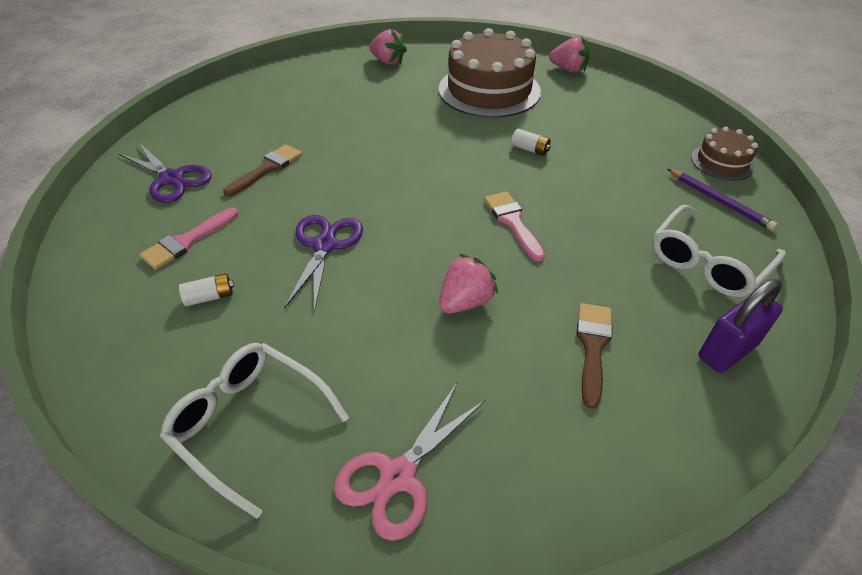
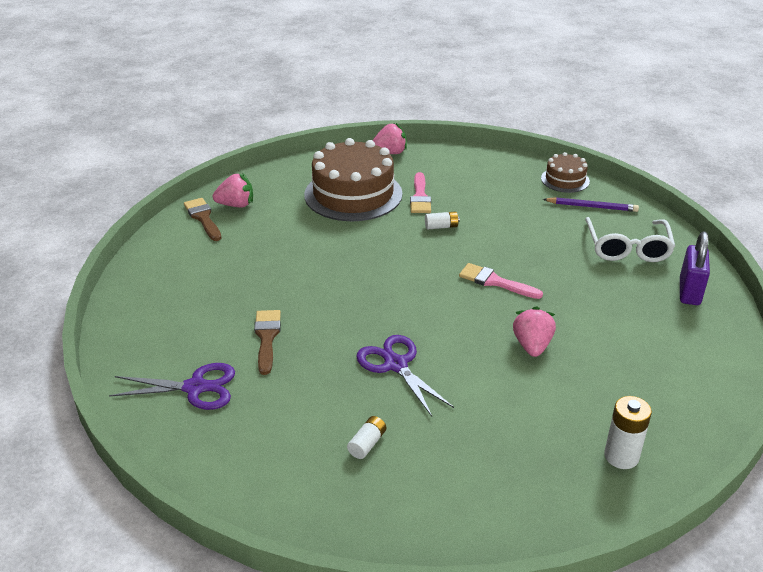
camera: 40 degrees left, 10 degrees down
pink brush [139,208,238,270] -> pink brush moved to [410,172,431,213]
white glasses [160,343,349,519] -> none
pink scissors [334,383,485,541] -> white battery [604,396,652,469]
brown brush [577,303,612,409] -> brown brush moved to [184,198,222,241]

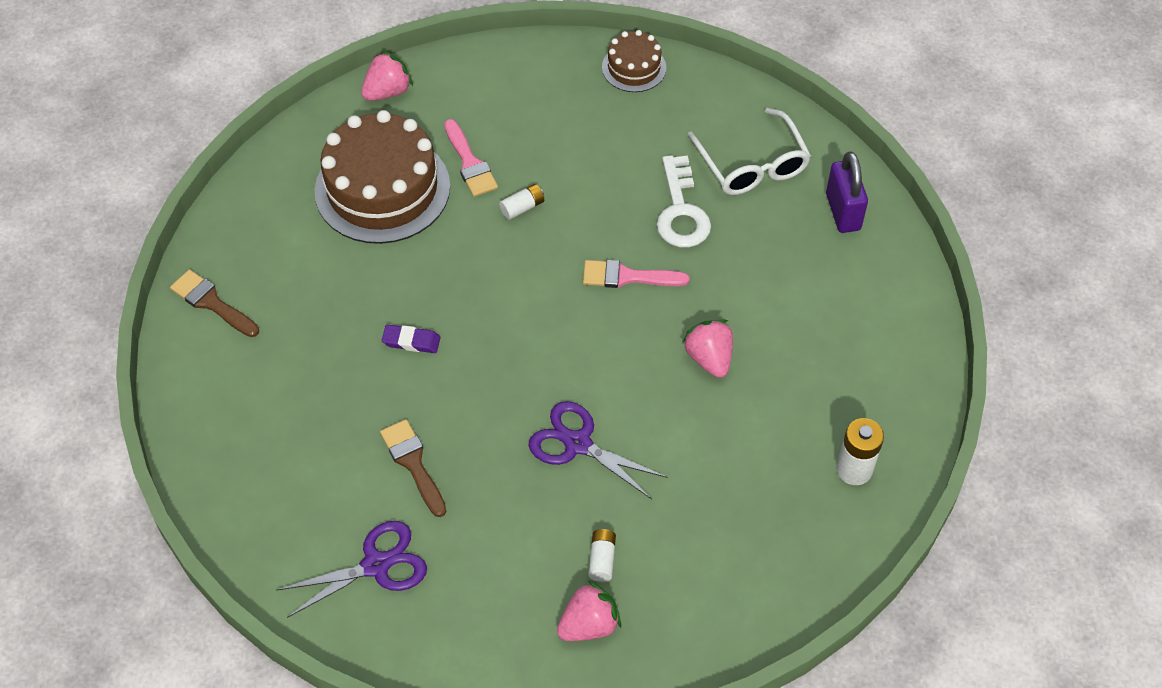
camera: 25 degrees left, 20 degrees up
pink strawberry [213,174,253,208] -> pink strawberry moved to [557,581,621,641]
purple pencil [543,197,639,212] -> none
none -> purple eraser [382,325,440,353]
none -> white key [657,155,711,248]

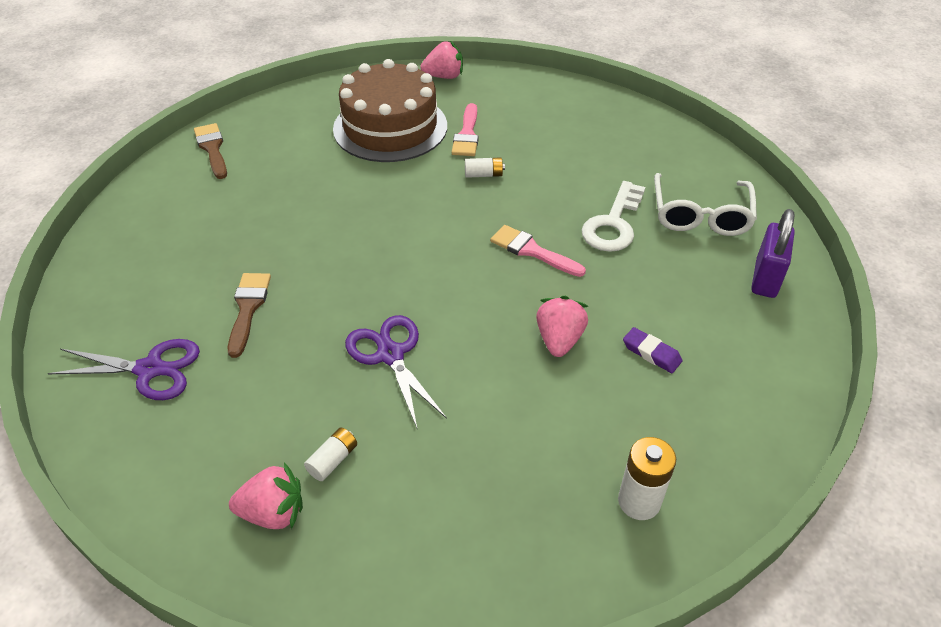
camera: 30 degrees right, 10 degrees down
purple eraser [382,325,440,353] -> purple eraser moved to [623,327,683,373]
brown cake [602,30,666,92] -> none

